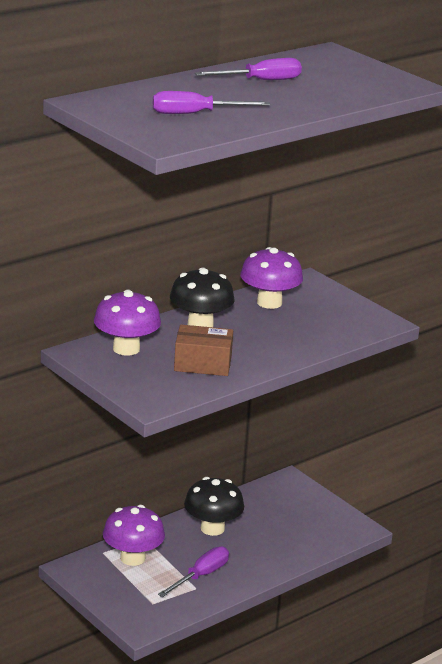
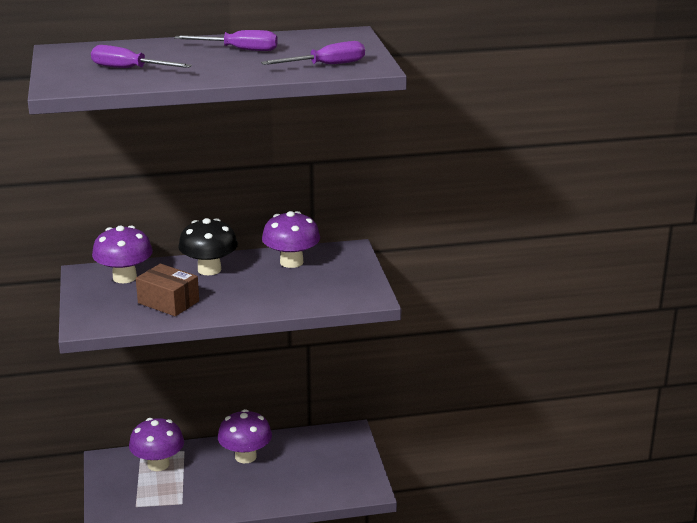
camera: 30 degrees right, 0 degrees up
purple screwdriver [158,546,229,597] -> purple screwdriver moved to [261,41,365,65]
black mushroom [184,477,244,536] -> purple mushroom [218,409,272,463]

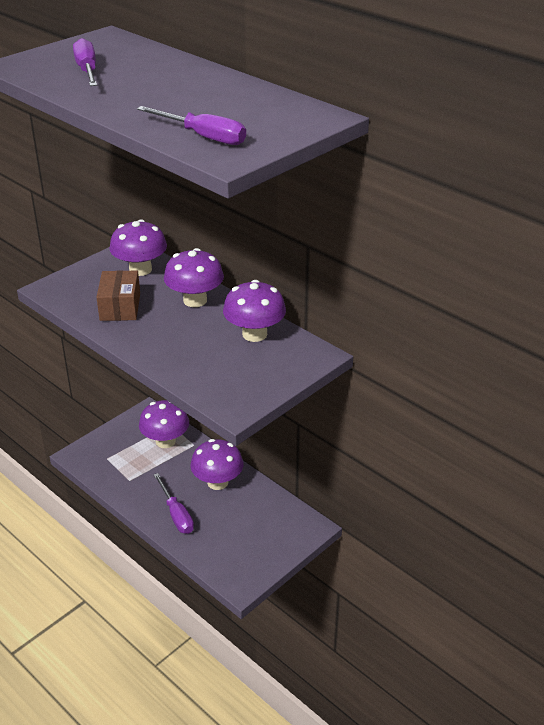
camera: 55 degrees right, 10 degrees up
purple screwdriver [174,30,278,51] -> purple screwdriver moved to [154,473,194,534]
black mushroom [178,218,238,275] -> purple mushroom [164,248,224,307]

